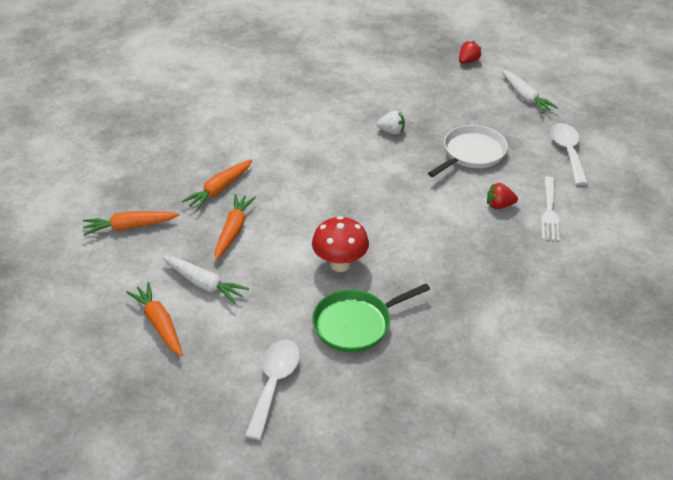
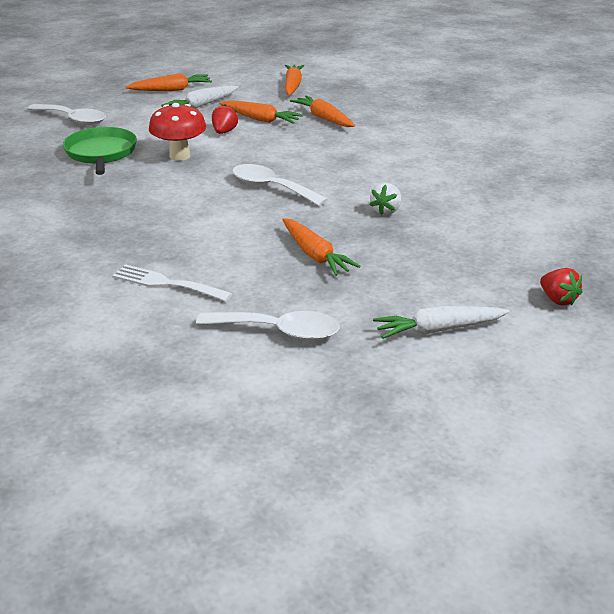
camera: 105 degrees right, 10 degrees down
white pan [428,125,508,177] -> orange carrot [282,218,361,276]
red strawberry [487,183,518,209] -> red strawberry moved to [212,104,238,134]
none -> white spoon [232,164,328,206]

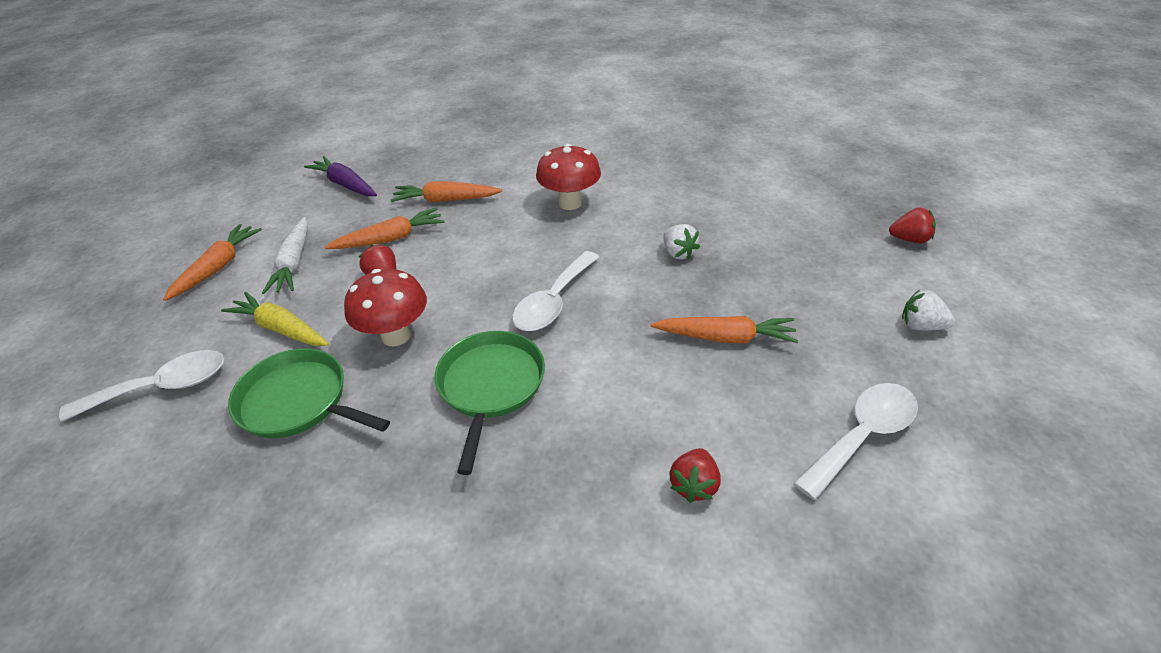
camera: 50 degrees left, 10 degrees up
white fork [112,264,232,301] -> red strawberry [669,448,721,503]
white spoon [232,164,328,206] -> white spoon turned 45 degrees counterclockwise [512,251,599,331]
orange carrot [285,65,304,95] -> purple carrot [304,156,377,196]
white carrot [373,306,509,339] -> white strawberry [902,290,955,330]
none -> yellow carrot [221,292,329,346]
none -> green pan [434,331,545,475]
none -> red mushroom [536,144,601,210]

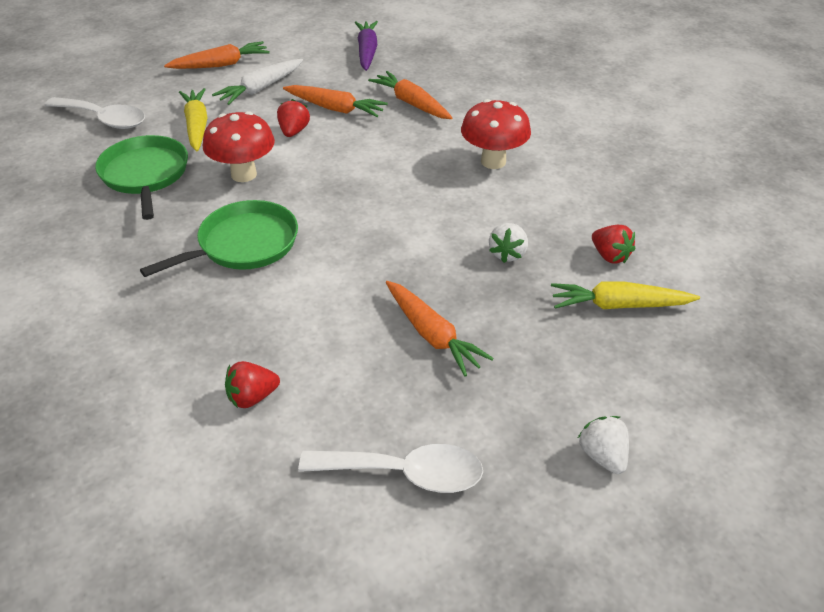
camera: 45 degrees right, 0 degrees up
white spoon [512,251,599,331] -> none
red strawberry [889,207,936,243] -> red strawberry moved to [592,225,635,264]
none -> yellow carrot [551,282,700,309]

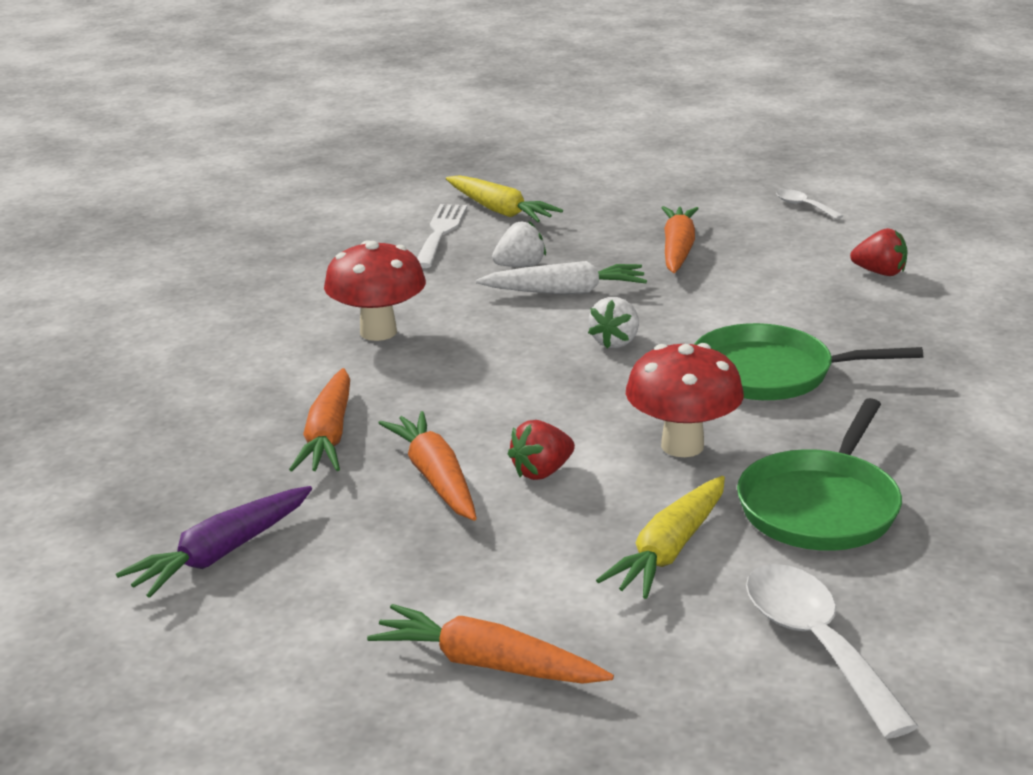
camera: 135 degrees left, 15 degrees down
white carrot [212,59,303,105] -> white carrot moved to [476,261,647,294]
white spoon [298,444,483,493] -> white spoon [776,189,843,220], size x0.51
white strawberry [578,416,629,474] -> white strawberry moved to [588,297,639,349]
red strawberry [592,225,635,264] -> white fork [417,204,467,268]

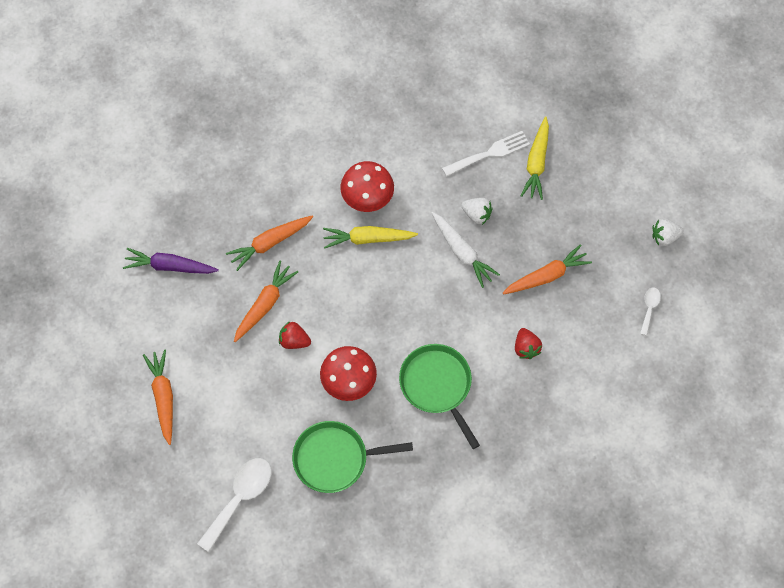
camera: 55 degrees right, 40 degrees up
white strawberry [588,297,639,349] -> white strawberry moved to [652,219,684,246]
yellow carrot [596,476,725,599] -> yellow carrot moved to [323,226,418,249]
red strawberry [850,228,908,276] -> red strawberry moved to [515,328,542,359]

